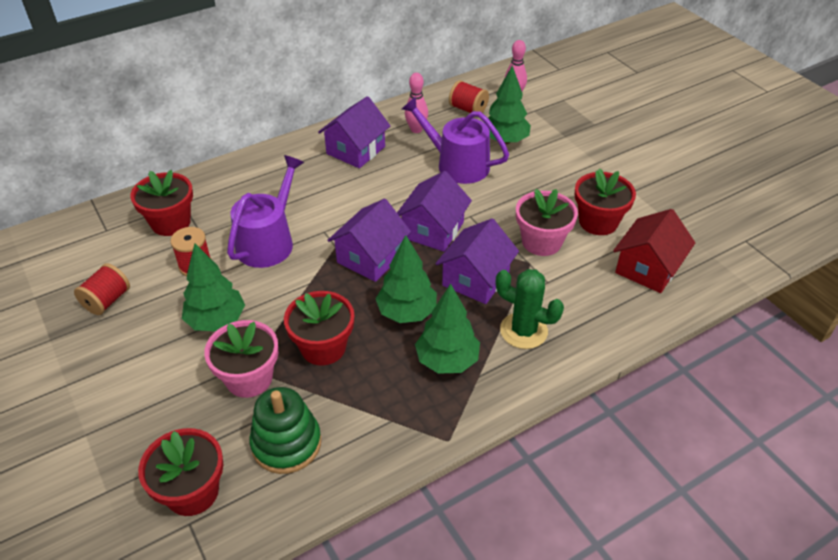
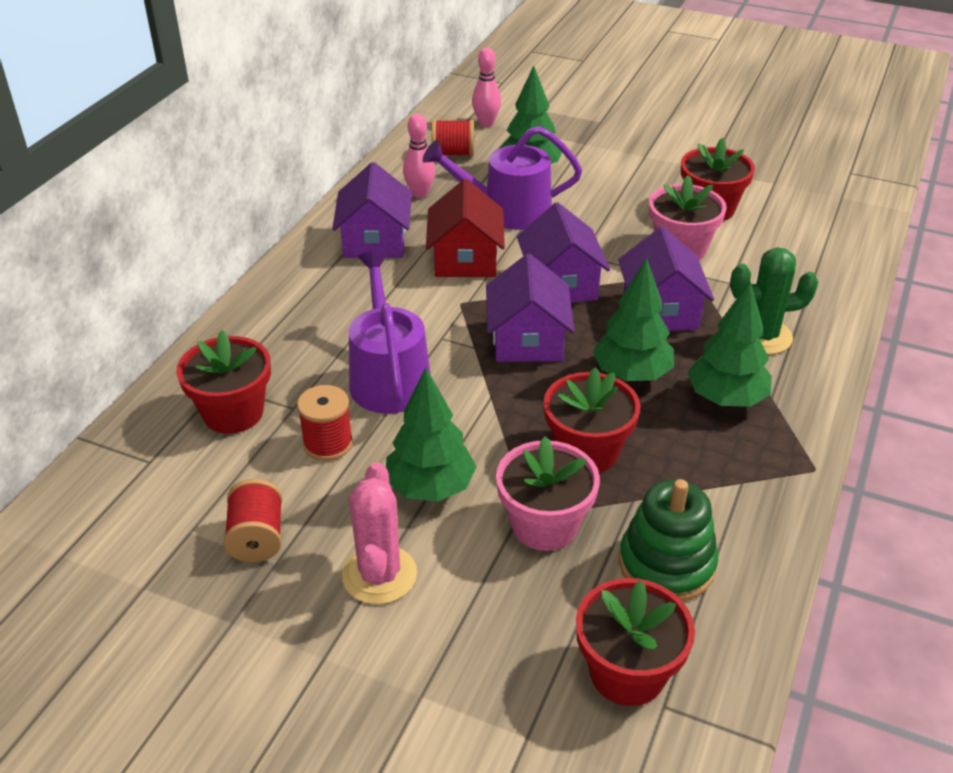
camera: 35 degrees left, 5 degrees down
red house [613,209,695,293] -> red house moved to [426,179,505,277]
none -> pink cactus [342,462,417,604]

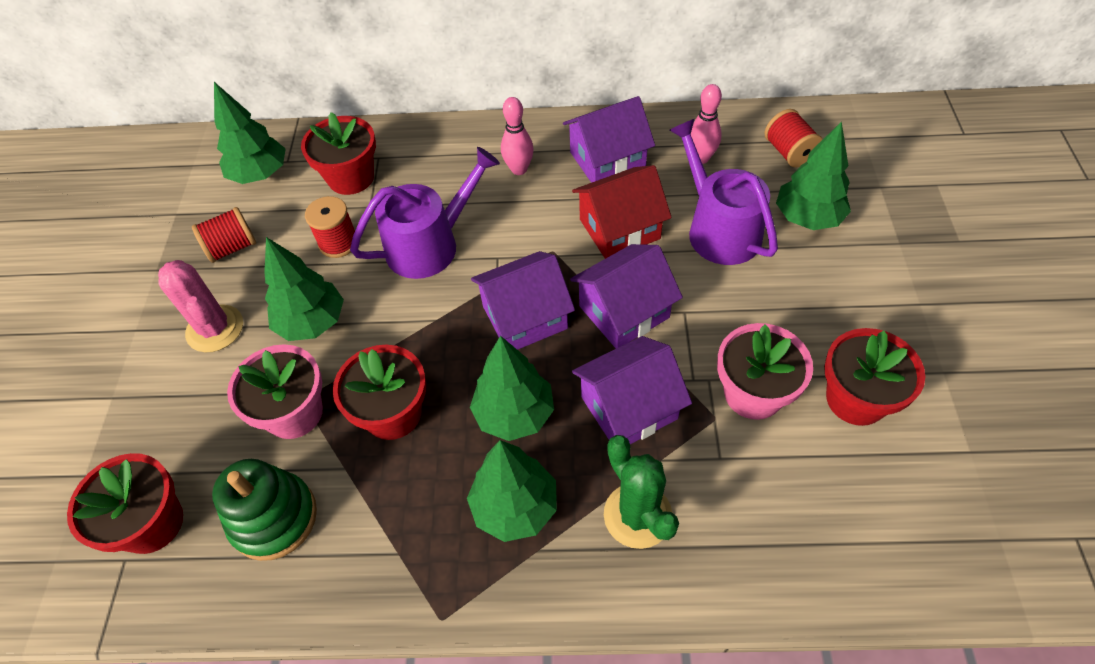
camera: 70 degrees right, 15 degrees up
pink cactus [342,462,417,604] -> pink cactus turned 75 degrees clockwise [158,260,243,352]
pink bowling pin [472,48,501,127] -> pink bowling pin moved to [501,97,534,175]
none -> green tree [214,82,286,184]

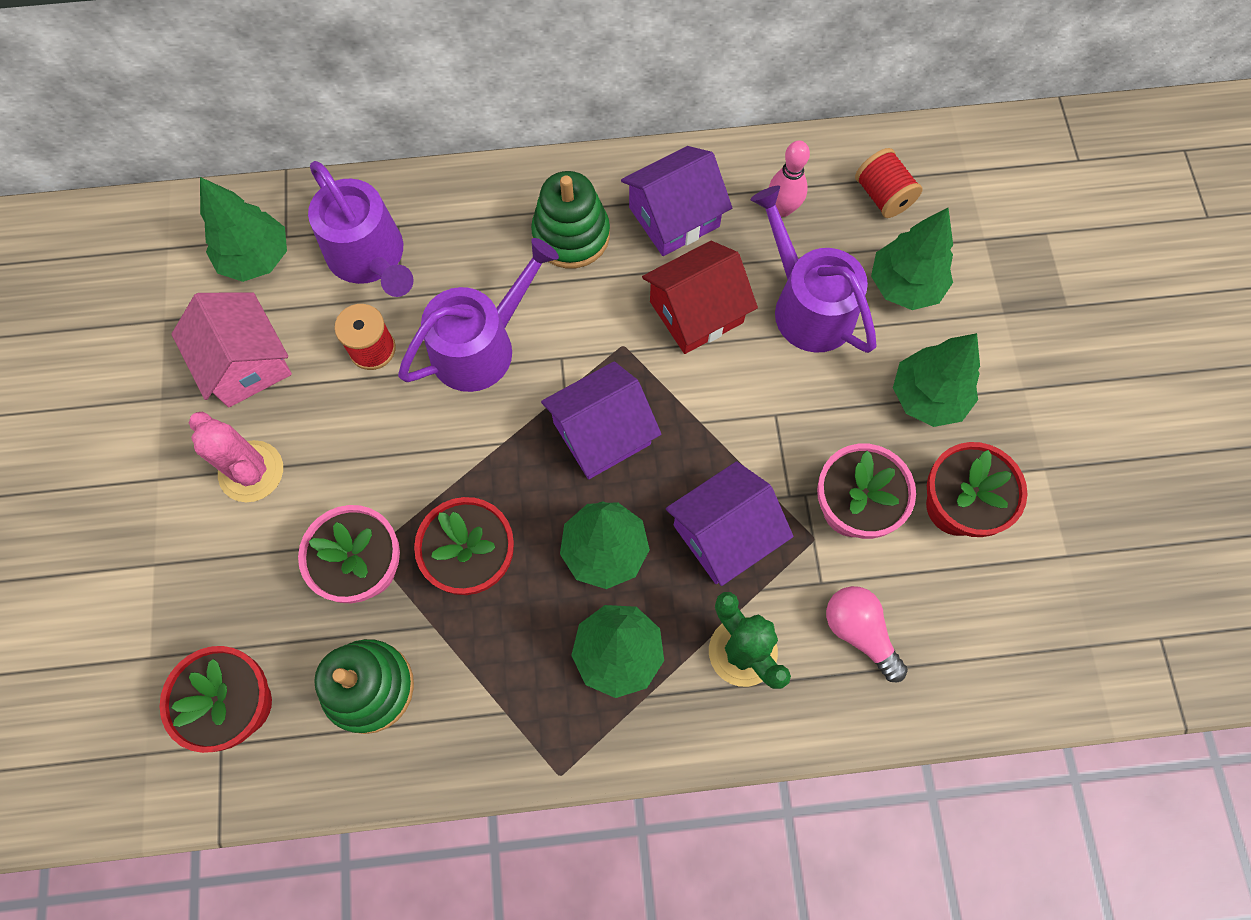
camera: 10 degrees left, 15 degrees up
red spool [192,207,256,263] -> pink house [172,292,292,408]
green tree [264,237,344,341] -> green tree moved to [893,333,980,427]
red flower pot [301,112,376,195] -> purple watering can [308,161,414,297]
pink bowling pin [501,97,534,175] -> green stacking toy [531,171,610,268]
purple house [570,244,683,348] -> none
none -> pink light bulb [826,586,908,682]

